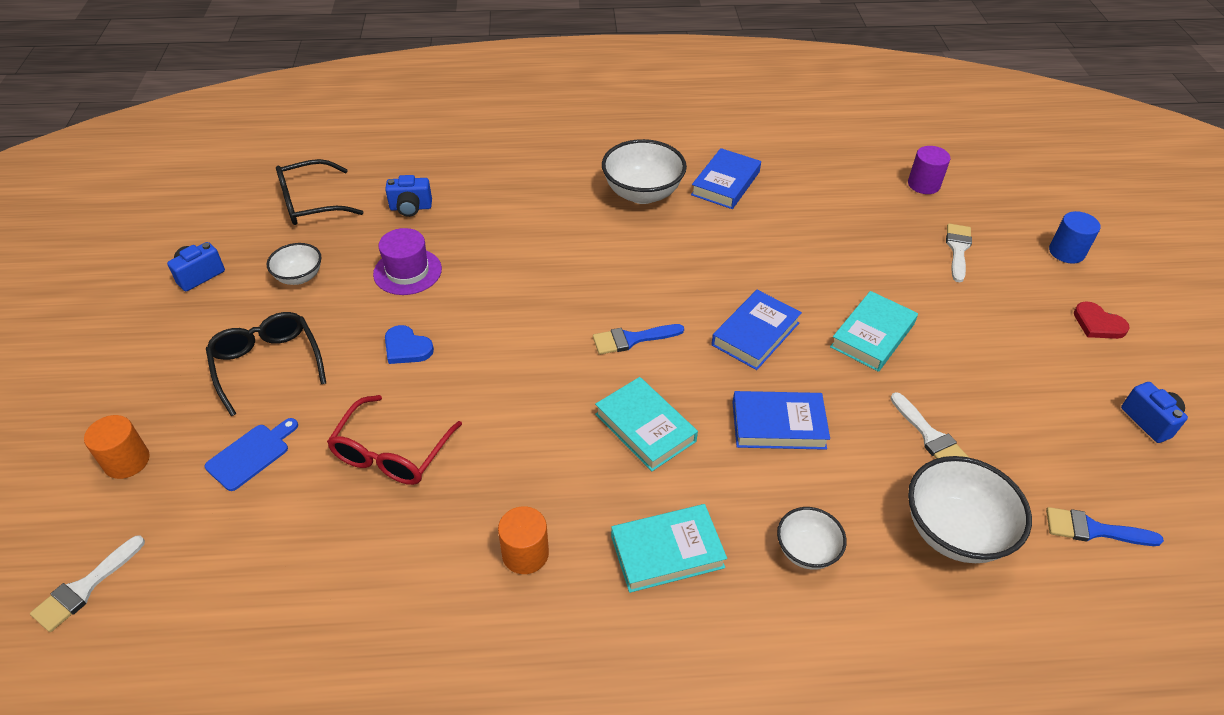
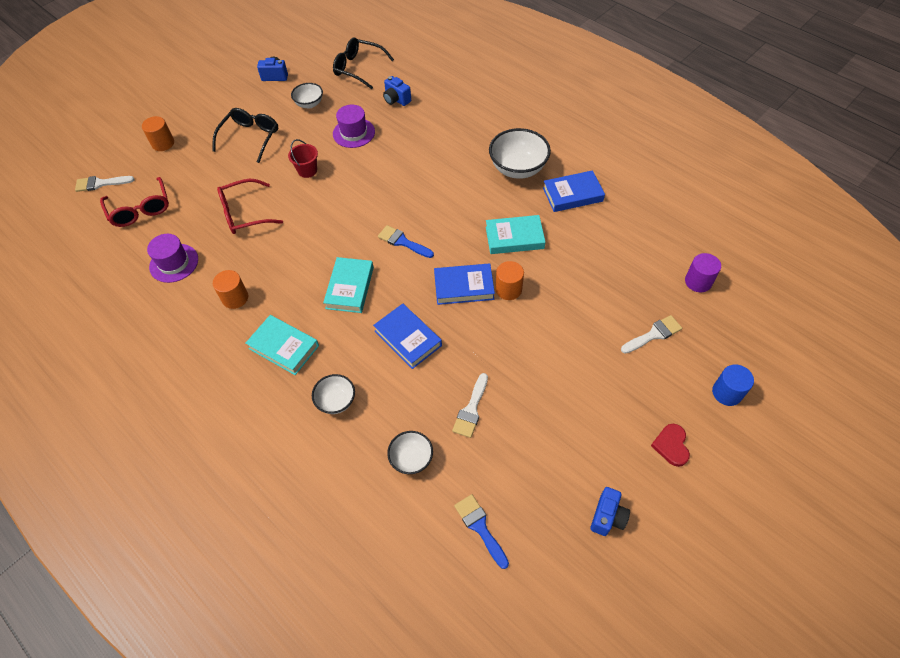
camera: 50 degrees right, 10 degrees up
blue cutting board [205,418,298,491] -> none
blue heart [385,325,434,364] -> red bucket [288,139,318,178]
turquoise book [830,291,918,372] -> turquoise book moved to [486,215,545,254]
white bowl [908,456,1032,563] -> white bowl [387,431,433,474], size x0.57
none -> red glasses [100,177,169,227]
none -> purple hat [147,234,198,283]
none -> orange cylinder [495,261,524,300]

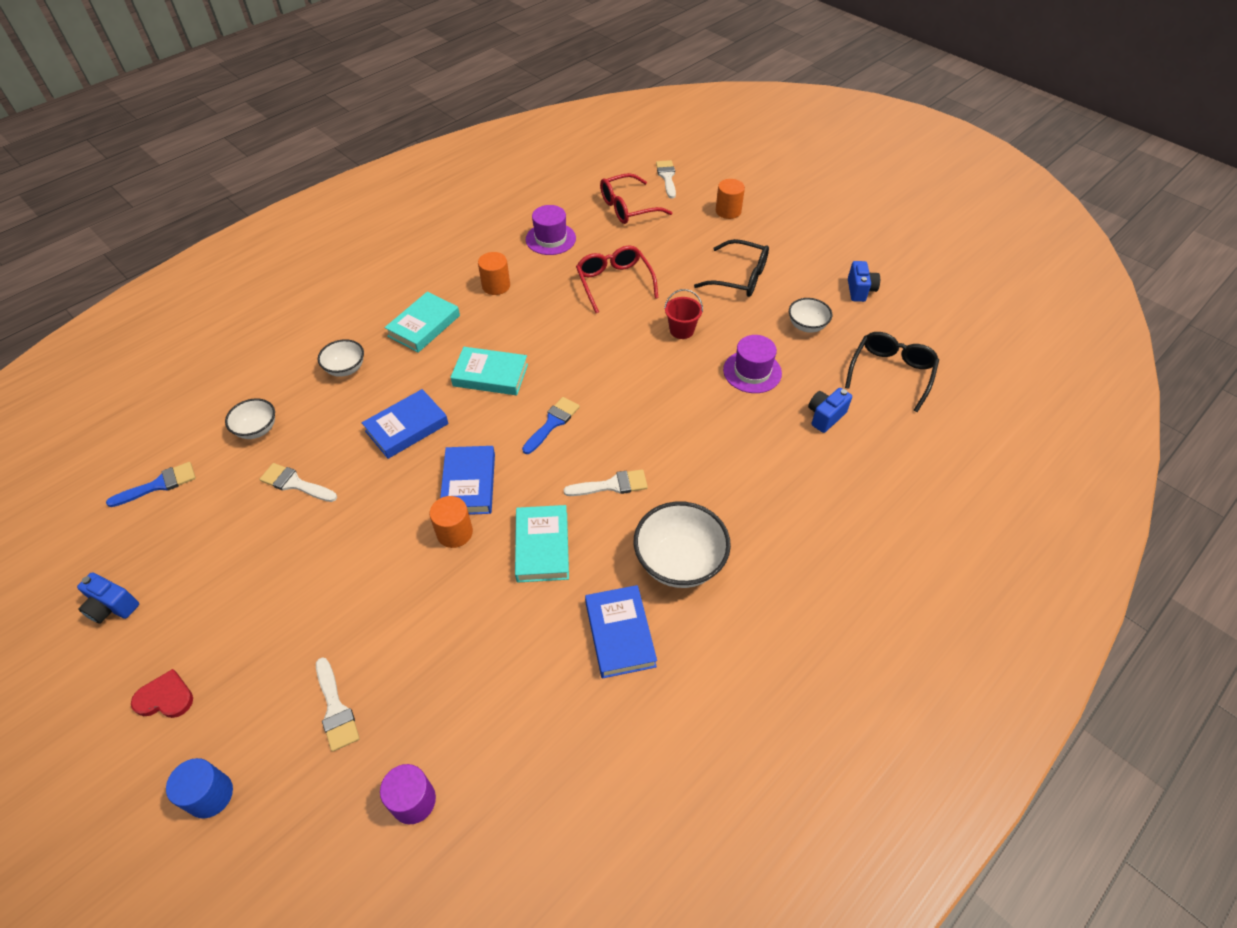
camera: 90 degrees right, 5 degrees down
none -> white brush [564,469,648,496]

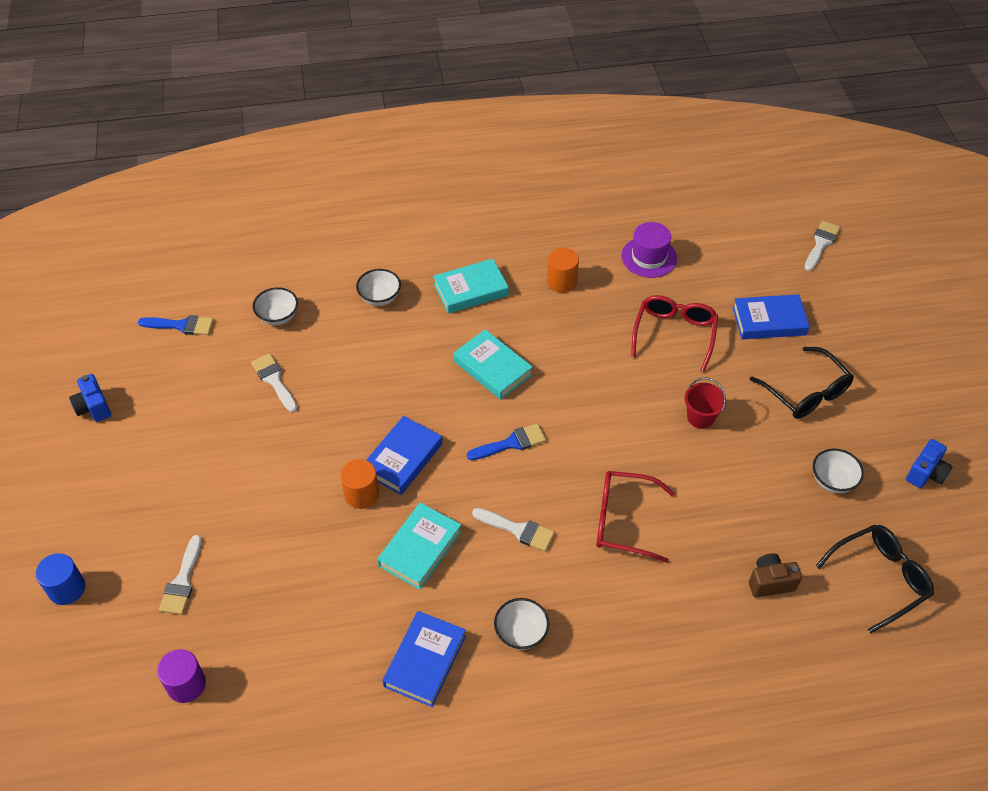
camera: 35 degrees right, 0 degrees up
red heart [131,669,193,718] -> none
blue book [362,389,449,459] -> blue book moved to [733,294,810,339]
red glasses [600,173,672,224] -> red glasses moved to [596,471,675,563]
white bowl [634,501,731,588] -> white bowl [494,598,549,650], size x0.57
orange cylinder [716,179,745,219] -> none
purple hat [723,335,782,393] -> none
blue camera [808,388,852,433] -> brown camera [749,554,802,598]

